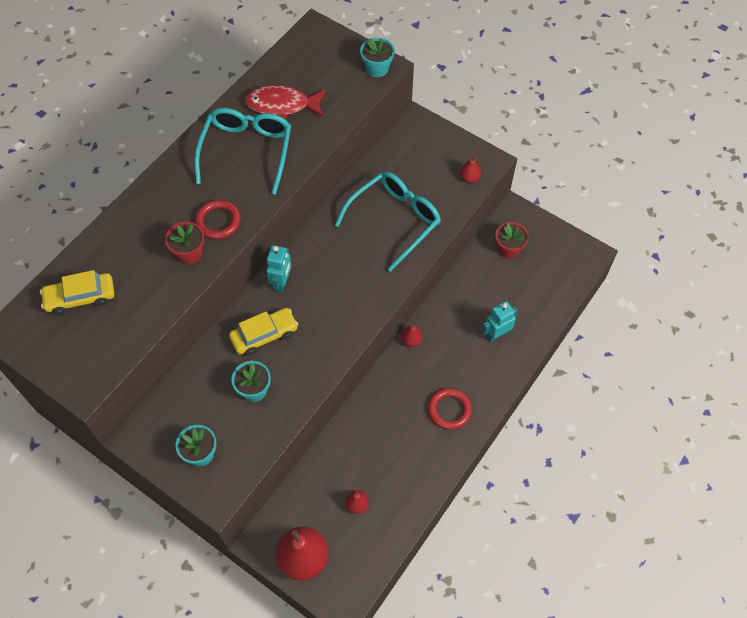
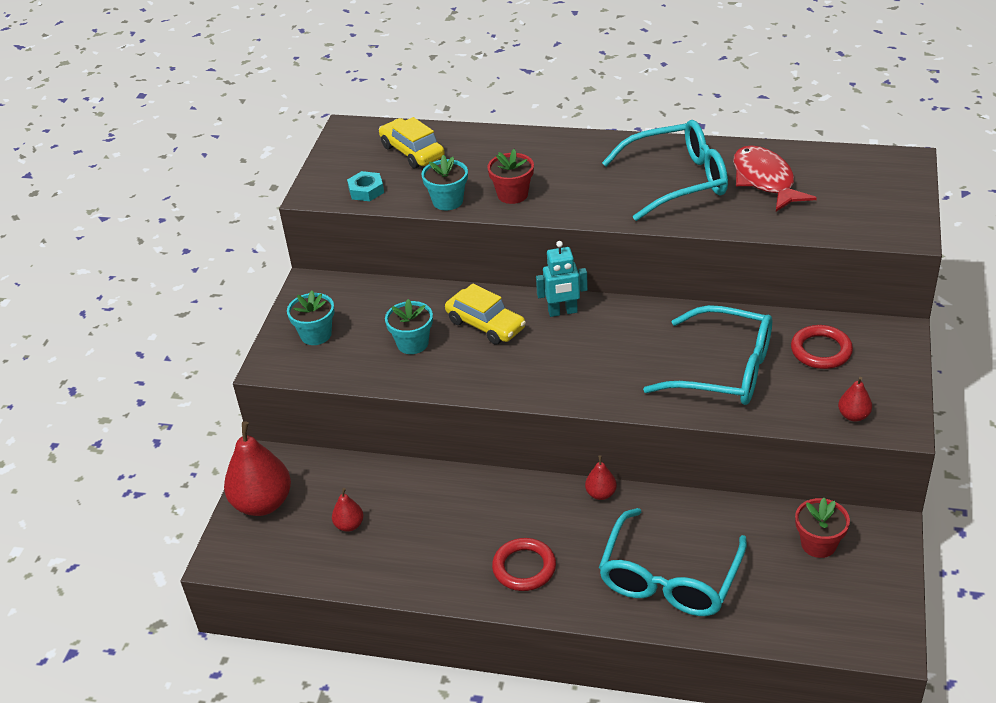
camera: 70 degrees right, 20 degrees down
red ring [195,200,241,239] -> red ring moved to [791,325,853,369]
turquoise flower pot [360,38,395,77] -> turquoise flower pot moved to [421,155,468,211]
turquoise robot [482,301,517,343] -> turquoise glasses [599,508,747,616]
none -> turquoise nut [347,171,384,201]

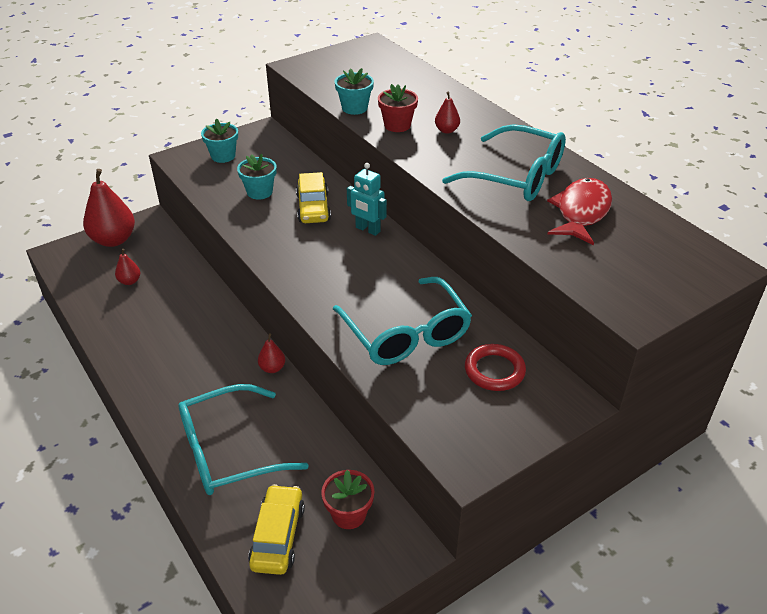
camera: 40 degrees right, 0 degrees up
turquoise nut [347,171,384,201] -> none
yellow car [379,117,445,169] -> yellow car moved to [248,484,305,575]
red ring [492,538,556,591] -> none
red pear [838,377,872,422] -> red pear moved to [435,92,460,133]

